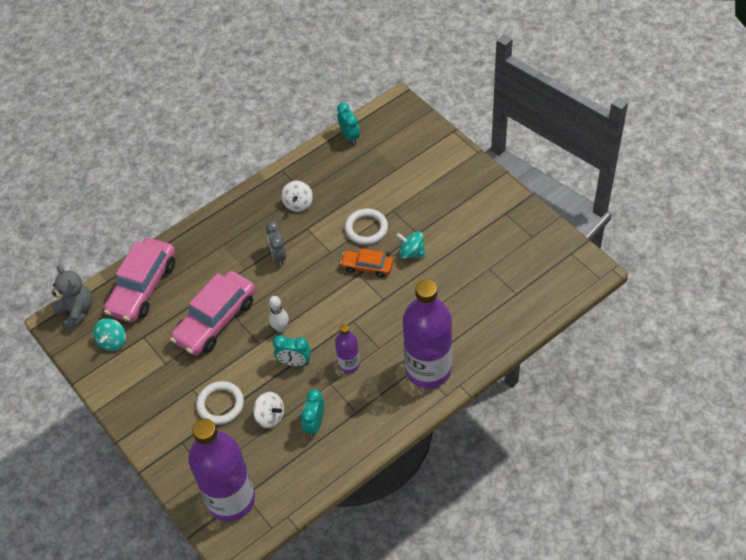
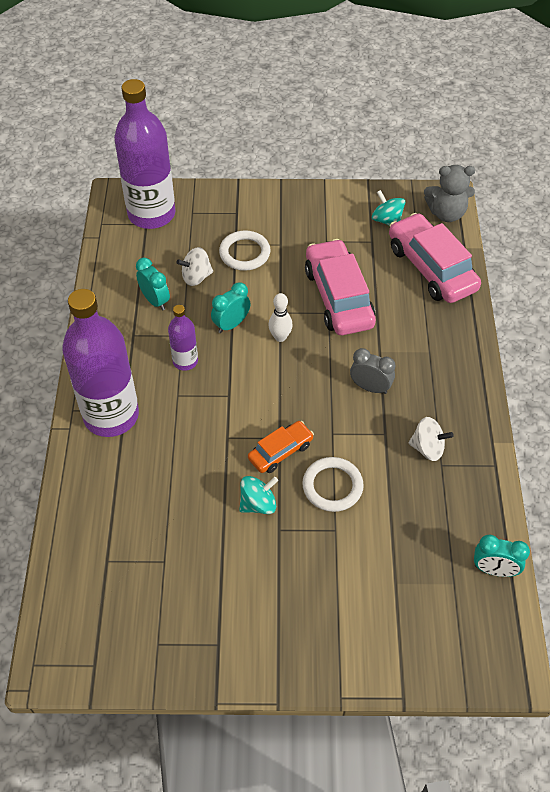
camera: 125 degrees right, 0 degrees up
white spinning top [281,181,313,212] -> white spinning top turned 150 degrees clockwise [408,417,454,461]

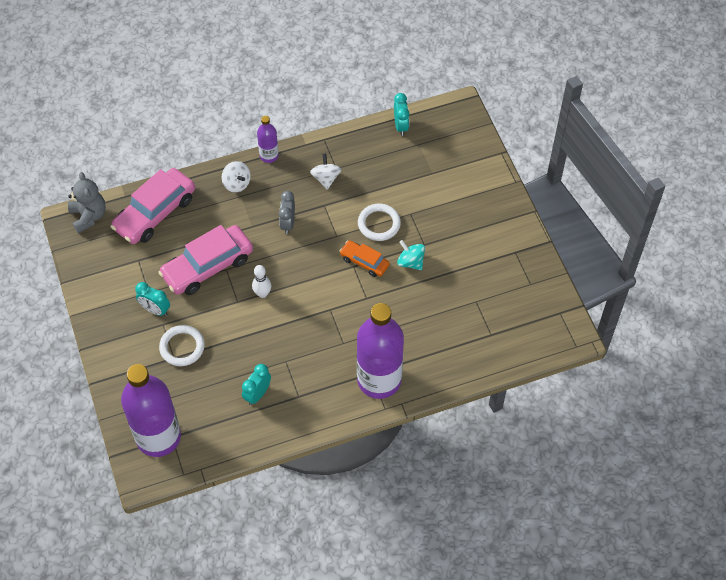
camera: 110 degrees left, 5 degrees up
purple bottle [168,305,198,371] -> purple bottle moved to [257,116,279,163]
white spinning top [176,247,213,286] -> white spinning top moved to [222,161,251,193]
turquoise clock [211,282,251,333] -> turquoise clock moved to [135,282,170,316]
turquoise spinning top [372,190,405,226] -> none

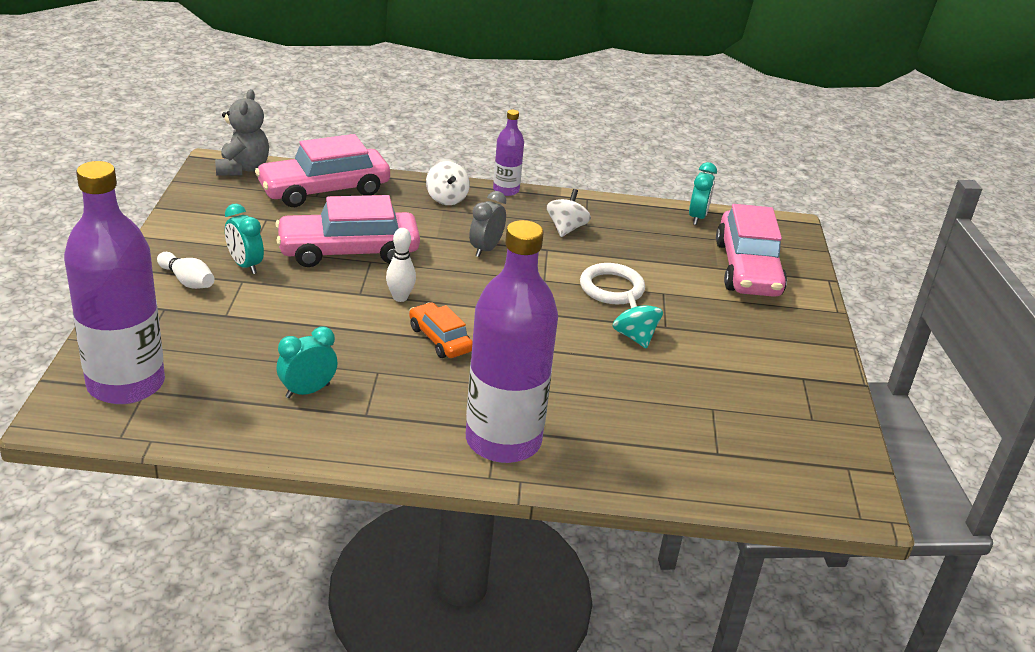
camera: 20 degrees right, 25 degrees down
white ring [159,325,205,366] -> none
orange car [340,240,390,277] -> orange car moved to [409,302,473,358]
none -> white bowling pin [157,252,215,289]
none -> pink car [716,204,787,297]

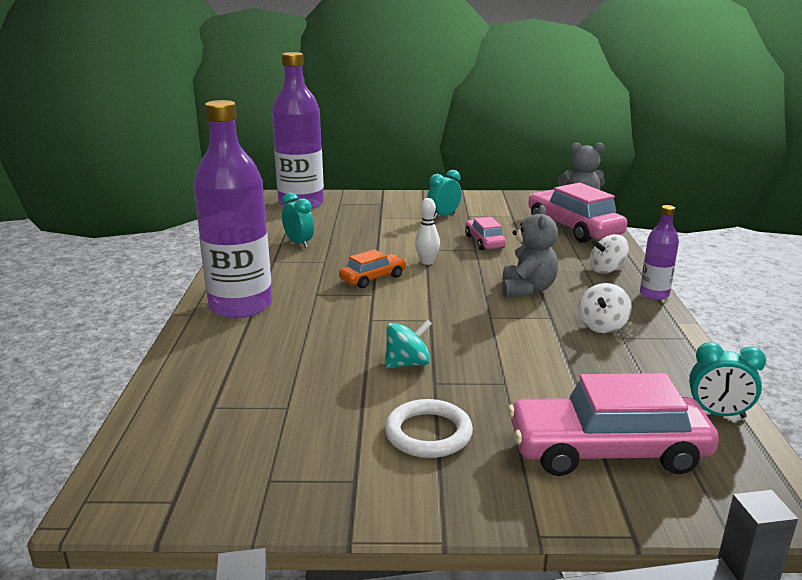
camera: 90 degrees right, 10 degrees down
white bowling pin [157,252,215,289] -> none
pink car [275,195,420,267] -> pink car [465,217,506,250], size x0.54
grey clock [469,191,506,257] -> grey teddy bear [502,205,558,297]
white spinning top [547,189,591,237] -> white spinning top turned 105 degrees clockwise [578,283,632,333]
white ring [580,263,645,304] -> white ring moved to [385,399,473,458]

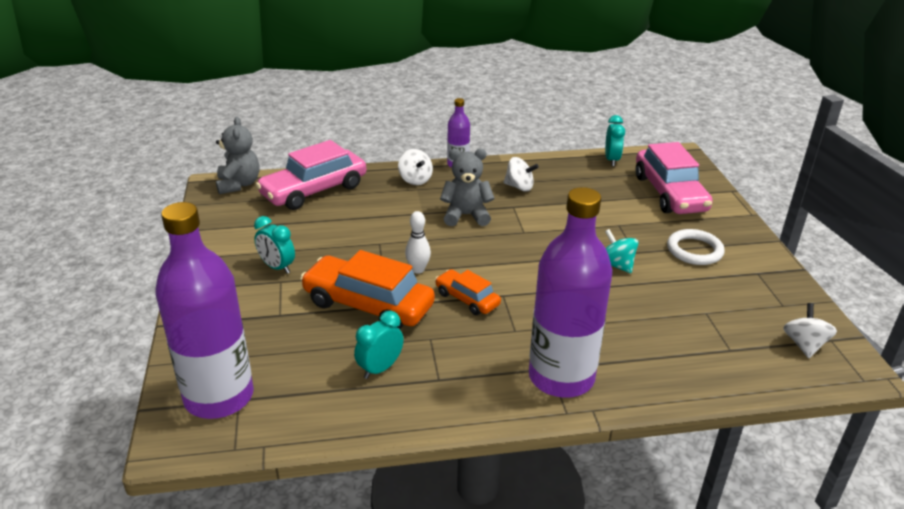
camera: 100 degrees left, 10 degrees up
pink car [465,217,506,250] -> none
none -> orange car [300,250,435,329]
none -> white spinning top [783,303,837,358]

